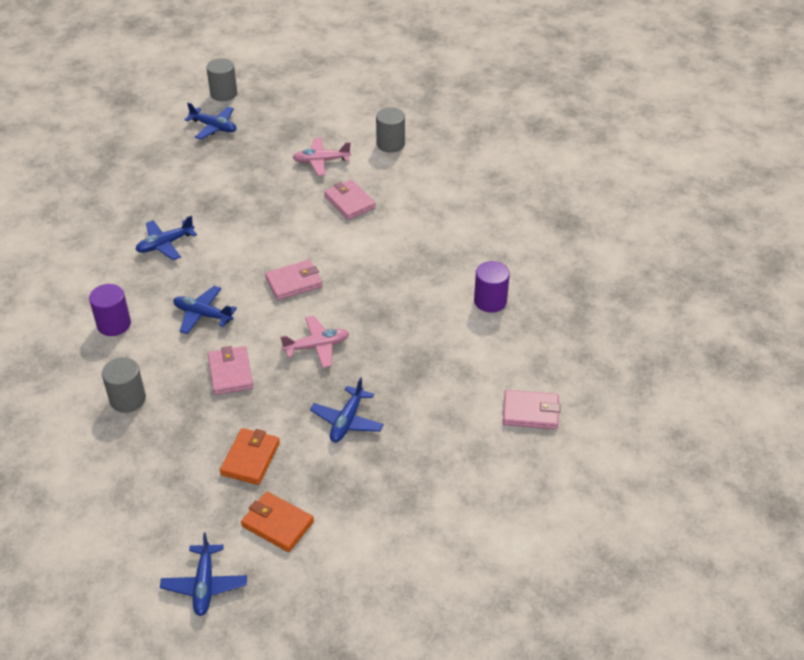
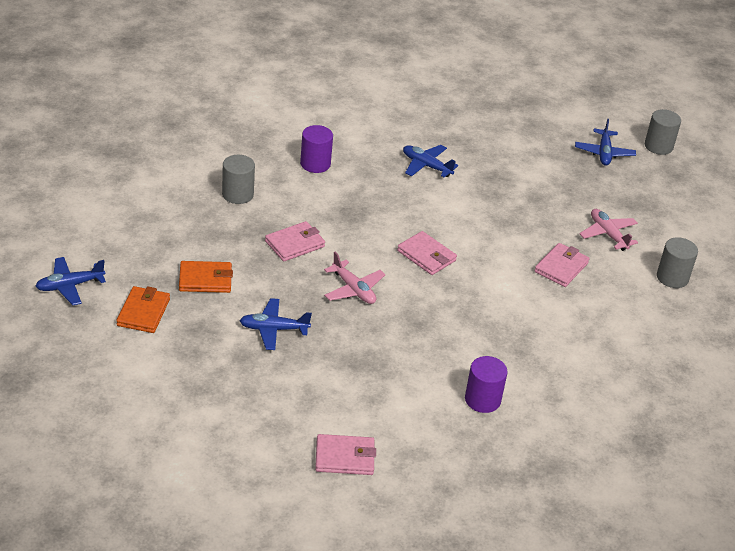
camera: 65 degrees right, 5 degrees down
blue plane [173,286,237,334] -> none
pink wallet [503,390,560,429] -> pink wallet turned 75 degrees counterclockwise [315,434,376,475]

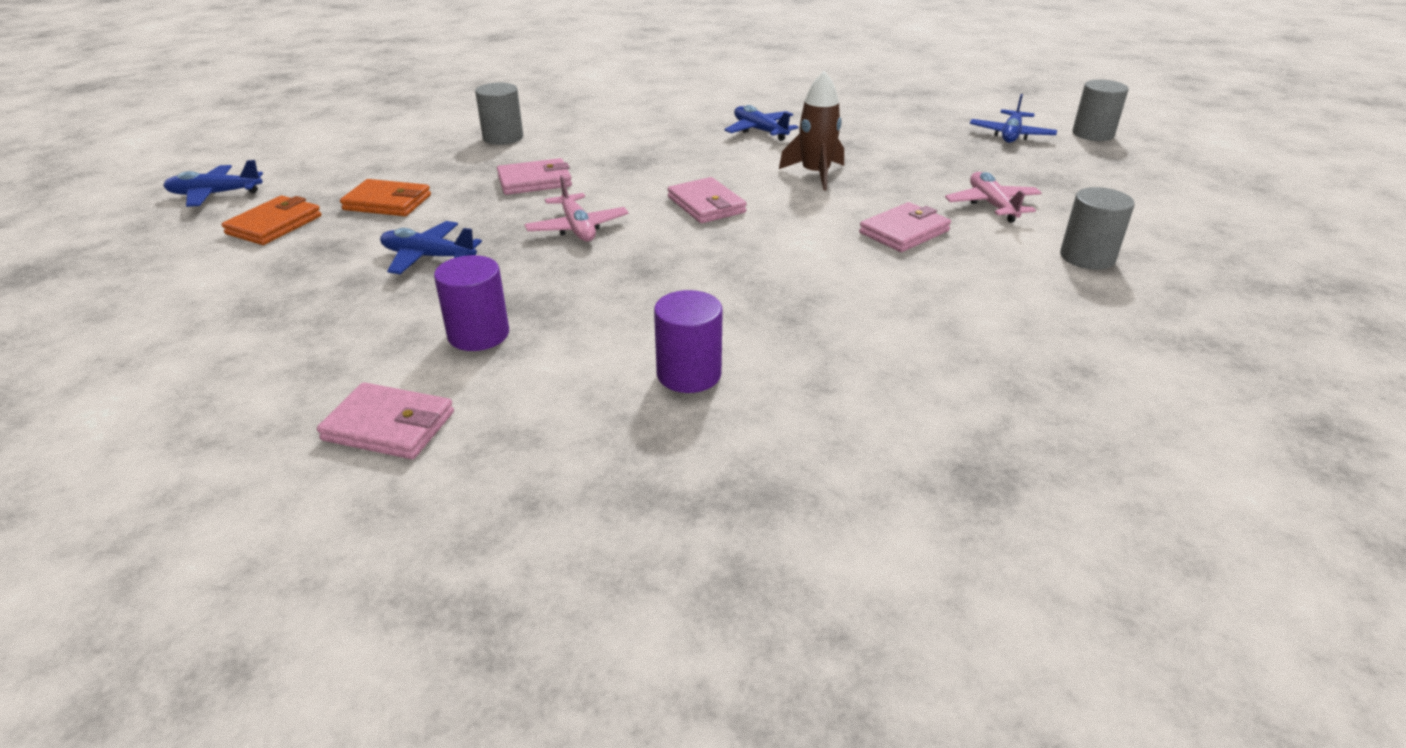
camera: 20 degrees right, 5 degrees down
purple cylinder [300,125,333,173] -> purple cylinder moved to [434,255,509,351]
none -> brown rocket [779,71,844,191]

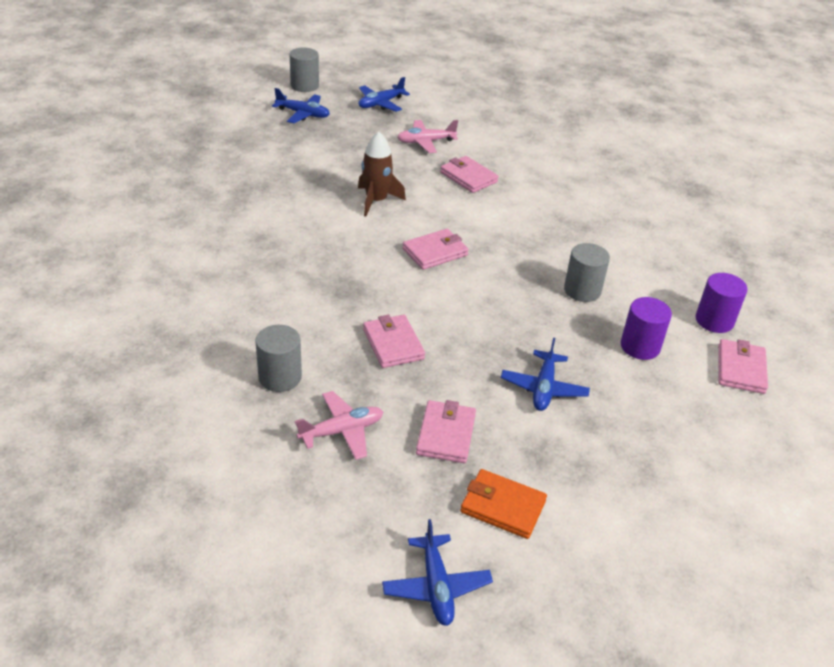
camera: 95 degrees left, 5 degrees up
orange wallet [340,179,431,216] -> pink wallet [416,400,476,463]
pink plane [524,175,629,241] -> pink plane moved to [295,391,383,460]
purple cylinder [654,290,723,393] -> purple cylinder moved to [696,273,748,333]
blue plane [724,105,798,141] -> blue plane moved to [358,77,410,112]
grey cylinder [1060,187,1135,270] -> grey cylinder moved to [564,243,610,302]

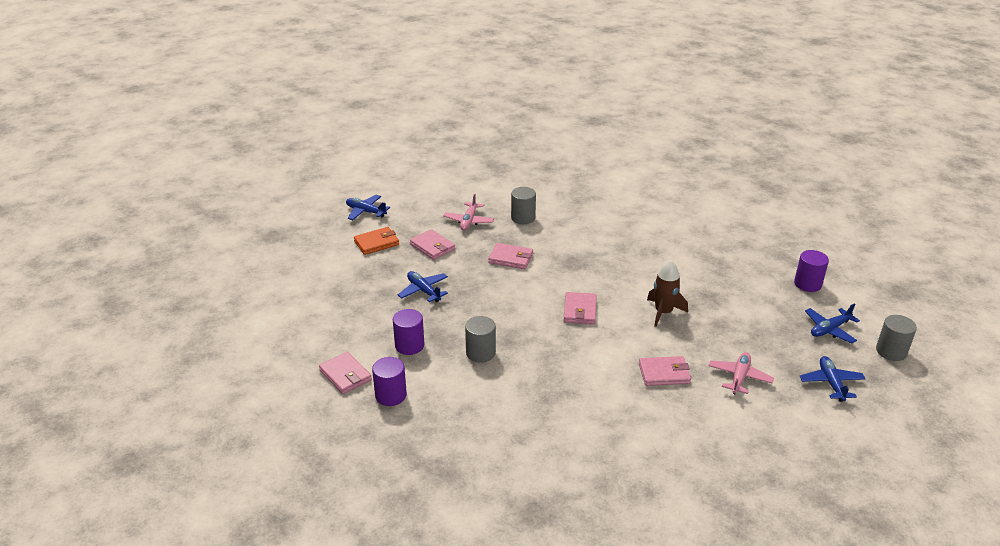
camera: 130 degrees right, 5 degrees down
none -> purple cylinder [794,250,829,292]

